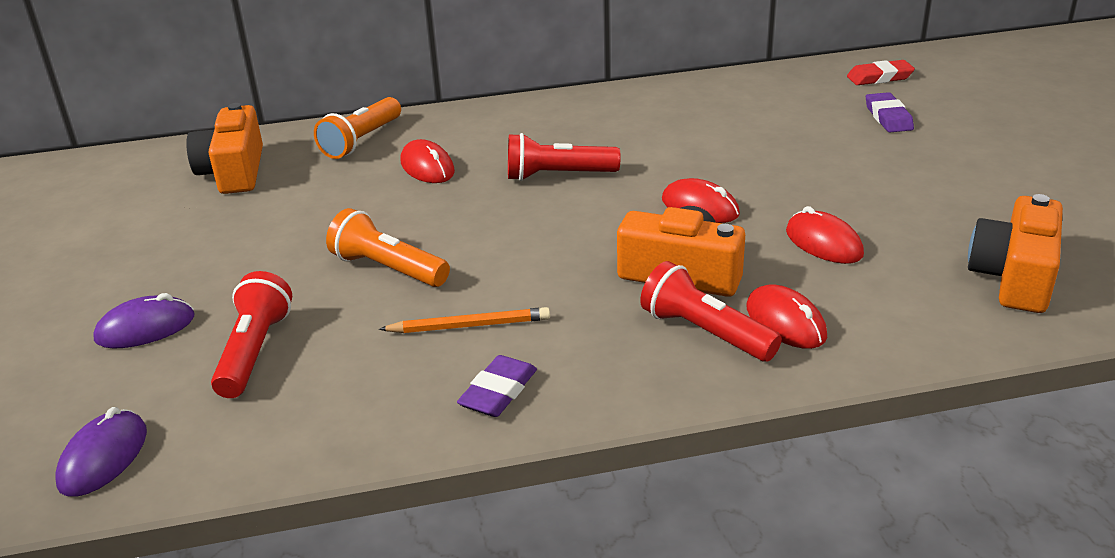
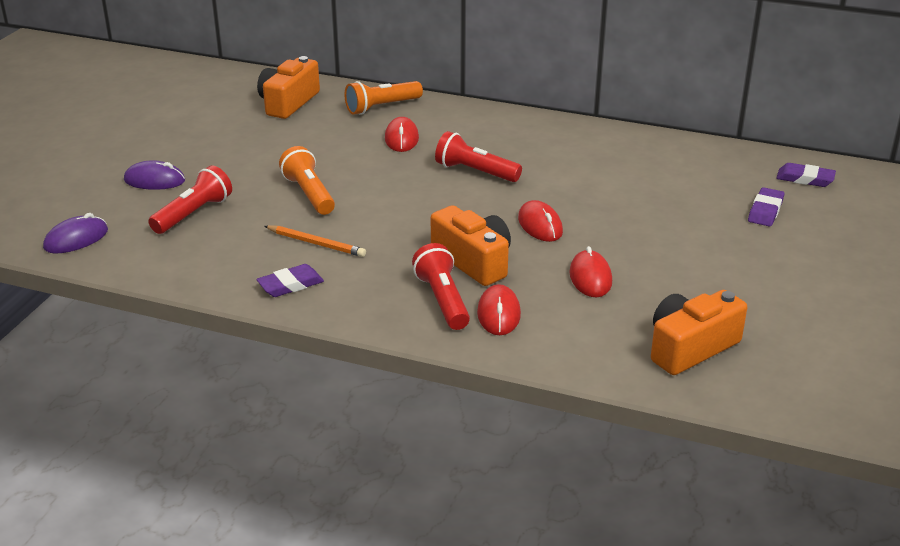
camera: 30 degrees right, 0 degrees up
red eraser [847,60,915,85] -> purple eraser [776,163,836,187]

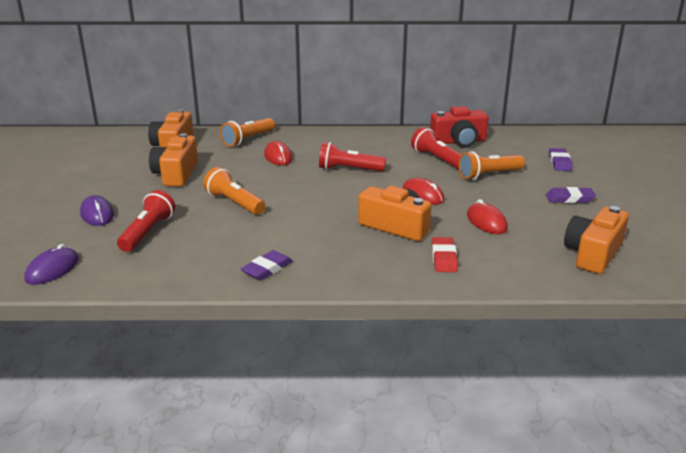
camera: 20 degrees left, 5 degrees down
purple mouse [124,160,185,190] -> purple mouse turned 75 degrees clockwise [80,195,114,226]
orange pencil [265,225,366,257] -> none
red flashlight [412,243,470,330] -> red flashlight moved to [411,127,462,169]
red mouse [477,284,521,335] -> red eraser [432,237,458,272]
purple eraser [776,163,836,187] -> purple eraser moved to [546,187,596,203]
none -> orange camera [149,133,198,187]
none -> red camera [430,106,489,147]
none -> orange flashlight [458,151,525,180]

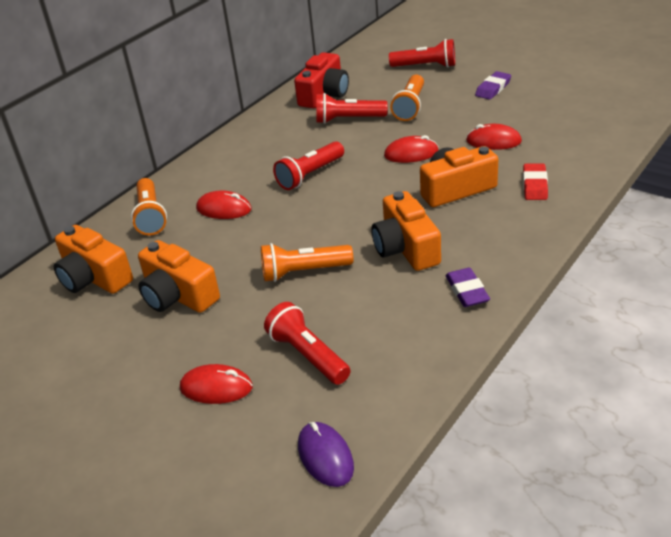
camera: 50 degrees left, 10 degrees up
purple mouse [80,195,114,226] -> red mouse [180,364,253,404]
red eraser [432,237,458,272] -> red eraser turned 60 degrees clockwise [523,164,548,200]
purple eraser [549,148,573,171] -> red flashlight [389,39,455,67]
orange camera [564,206,629,274] -> orange camera moved to [371,191,441,271]

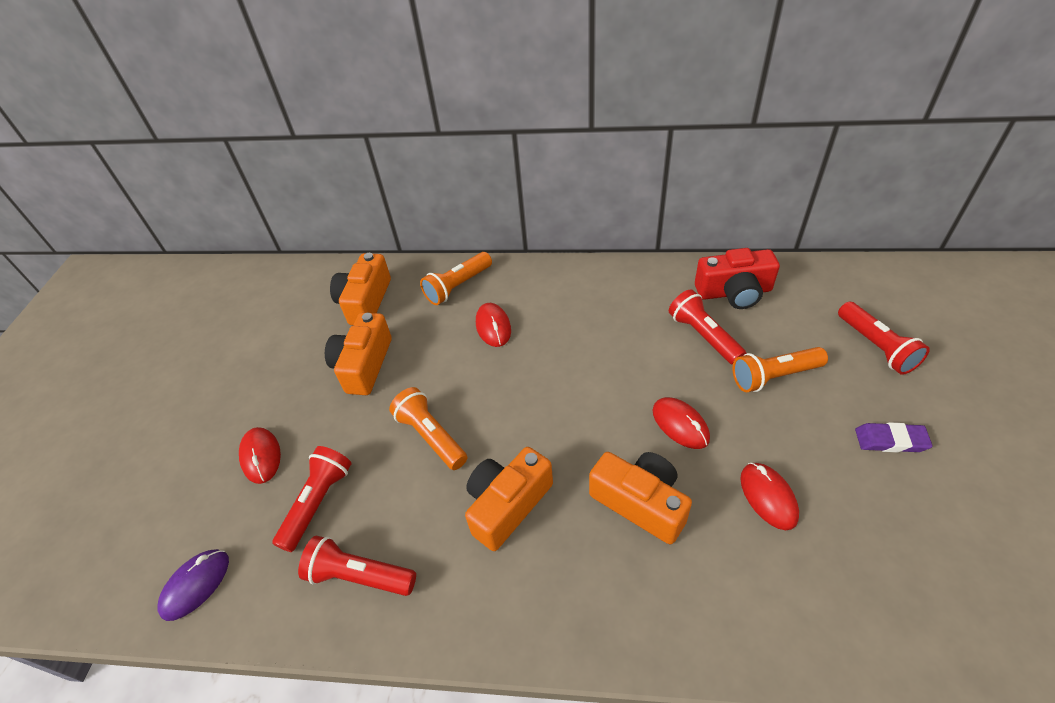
camera: 60 degrees right, 10 degrees up
red flashlight [273,141,344,190] -> red flashlight moved to [298,536,416,596]
purple eraser [445,267,490,307] -> none
red eraser [523,164,548,200] -> none

